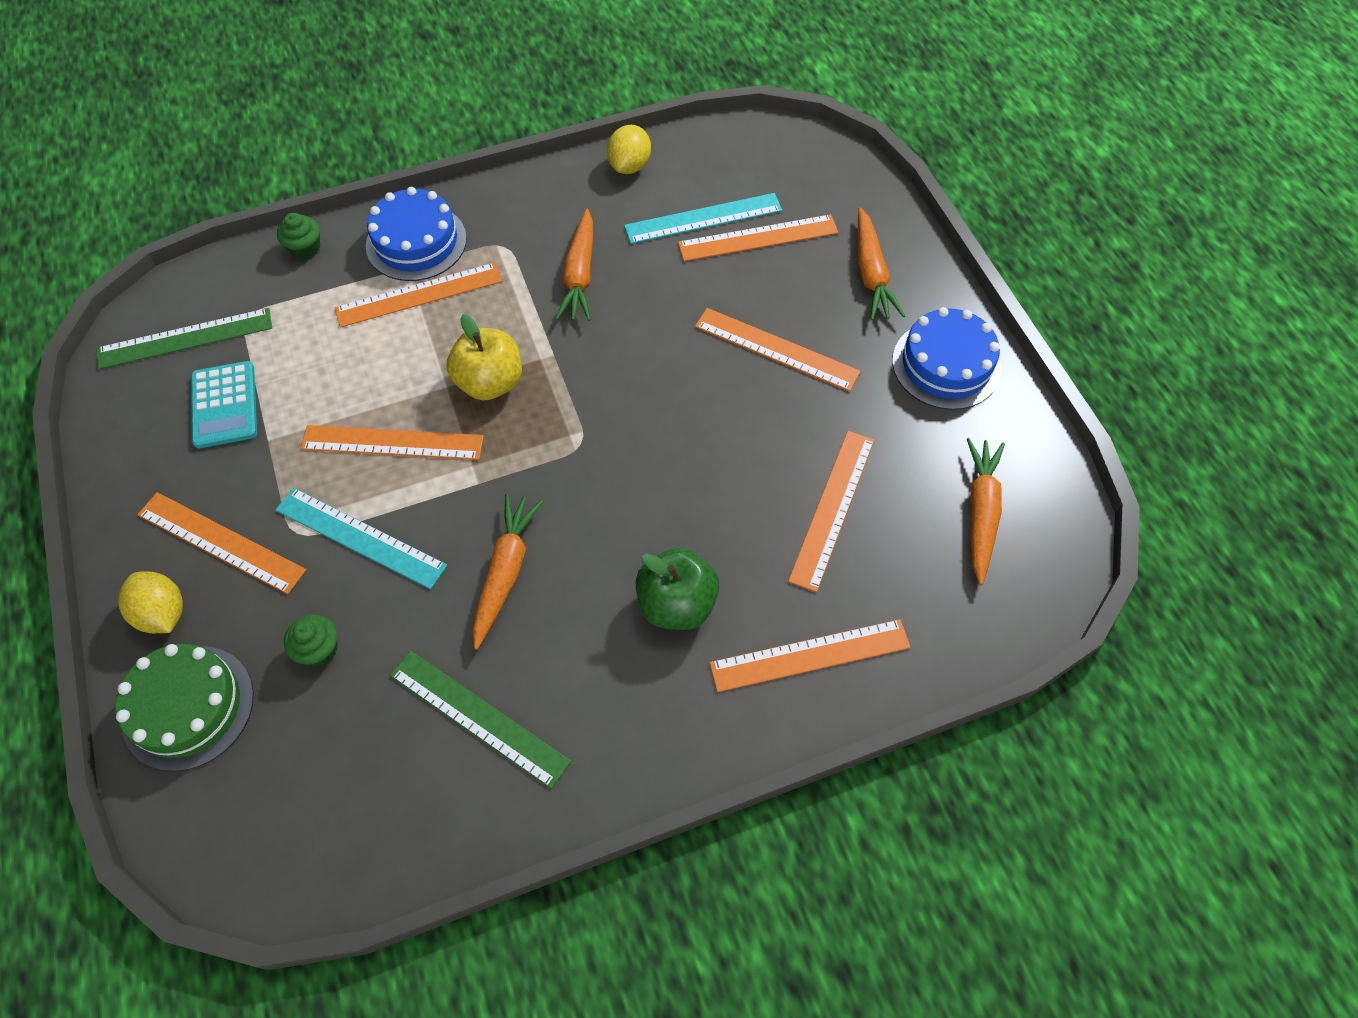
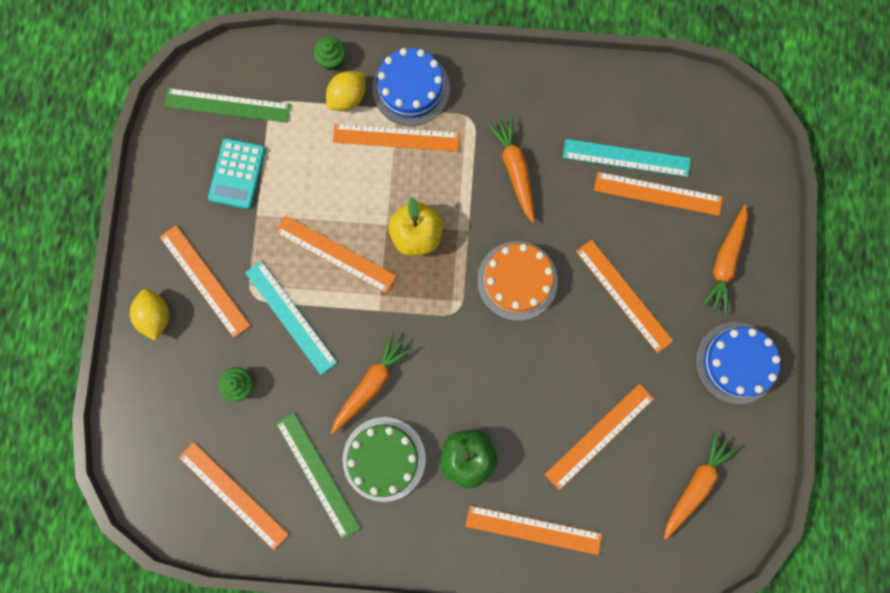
camera: 25 degrees right, 20 degrees up
green cake [115,644,254,771] -> green cake moved to [343,417,426,502]
orange carrot [556,208,593,321] -> orange carrot turned 135 degrees clockwise [487,116,535,223]
yellow lemon [607,125,651,174] -> yellow lemon moved to [326,71,365,111]
none -> orange ruler [179,442,289,550]
none -> orange cake [477,241,558,321]

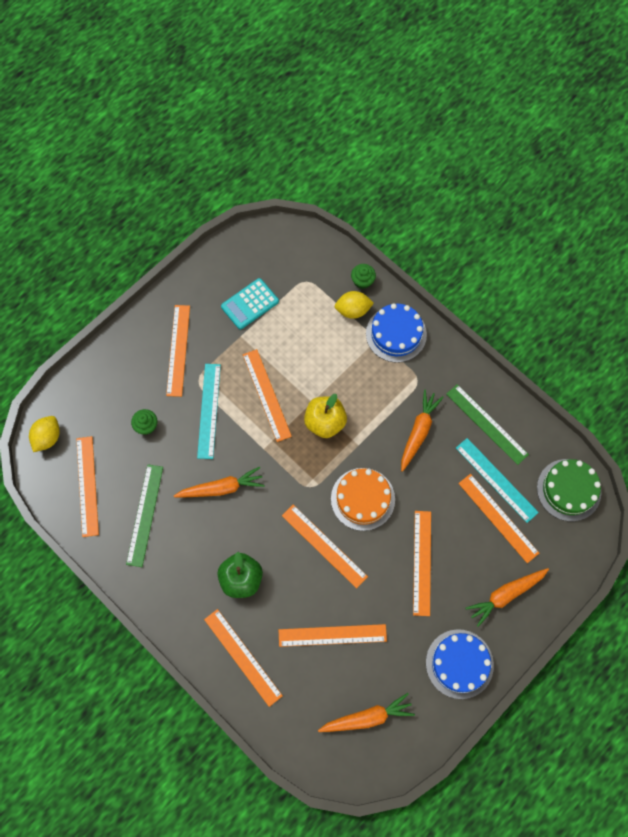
camera: 40 degrees right, 10 degrees down
yellow lemon [130,289,169,341] -> yellow lemon moved to [29,416,60,452]
green ruler [164,88,291,123] -> green ruler moved to [446,384,529,465]
orange ruler [333,123,460,152] -> orange ruler moved to [282,505,368,588]
green cake [343,417,426,502] -> green cake moved to [537,459,601,521]

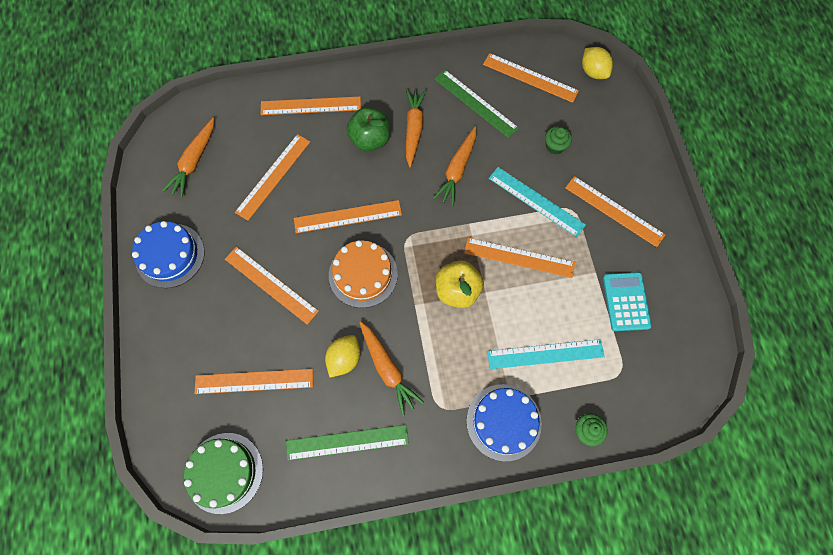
camera: 125 degrees right, 0 degrees up
yellow lemon [335,291,374,319] -> yellow lemon moved to [325,335,360,377]
turquoise ruler [456,438,539,523] -> turquoise ruler moved to [487,339,605,369]
orange carrot [465,568,549,627] -> orange carrot moved to [406,88,427,167]

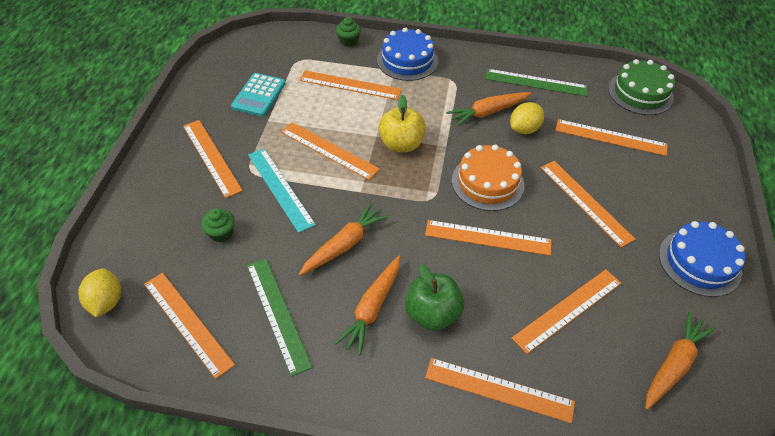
camera: 160 degrees left, 20 degrees down
orange carrot [359,322,424,416] -> orange carrot turned 105 degrees counterclockwise [446,92,532,127]
turquoise ruler [487,339,605,369] -> orange ruler [299,70,402,100]

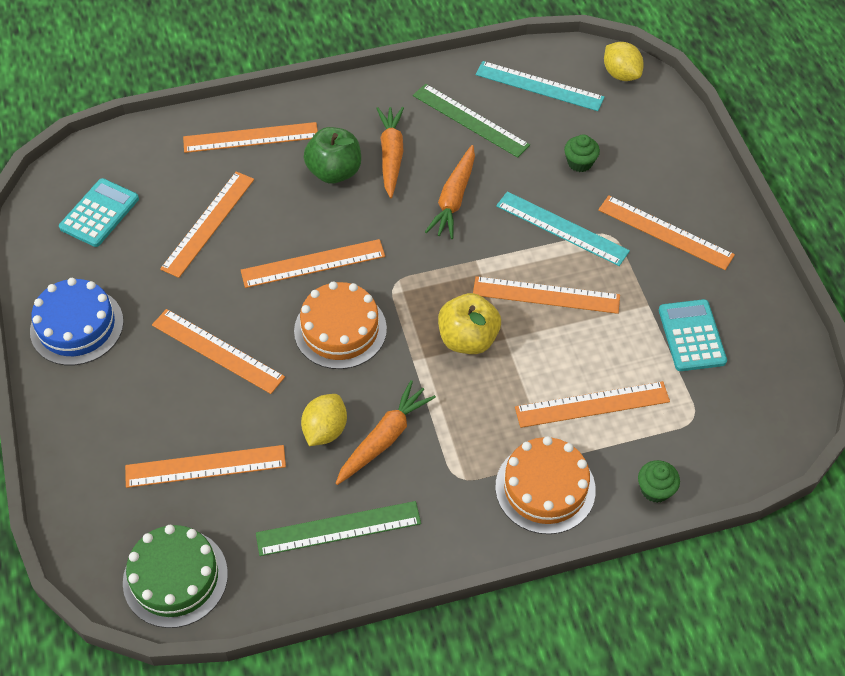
camera: 155 degrees right, 5 degrees up
orange ruler [144,273,235,379] -> turquoise ruler [475,61,605,111]
blue cake [377,27,438,81] -> orange cake [495,436,596,534]
orange carrot [645,312,716,410] -> turquoise calculator [59,178,139,247]

